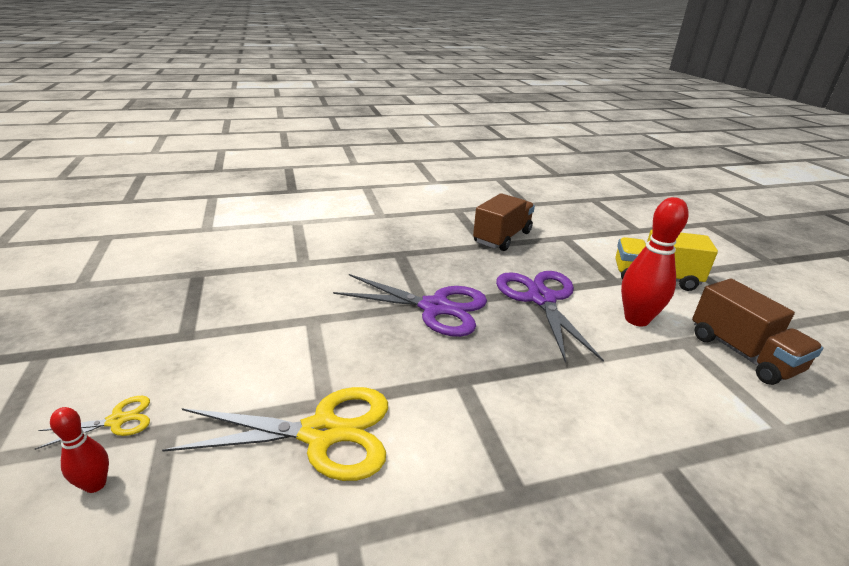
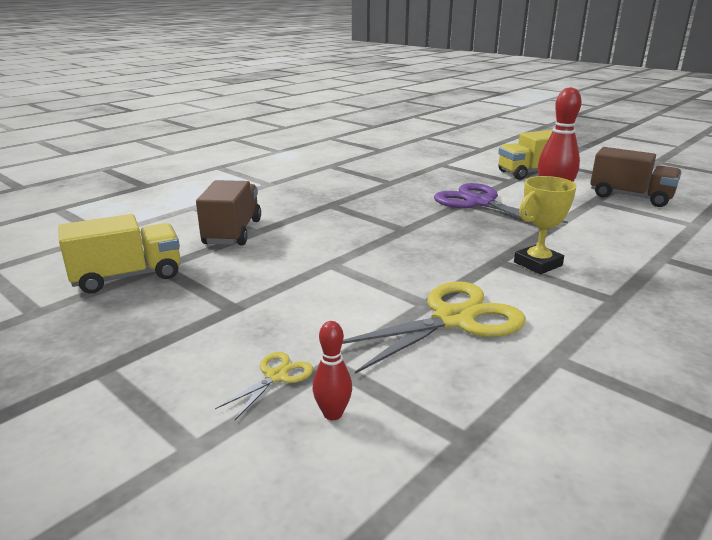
camera: 30 degrees left, 5 degrees down
purple scissors [333,274,487,337] -> none
brown truck [473,193,535,251] -> brown truck moved to [196,180,261,246]
none -> yellow truck [58,214,180,294]
none -> yellow trophy [514,176,577,274]

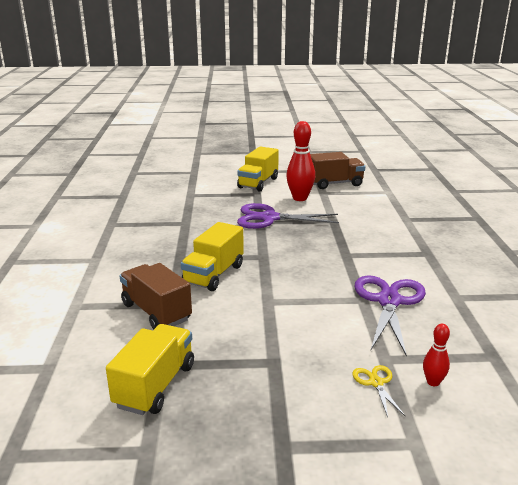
camera: 45 degrees left, 0 degrees up
yellow scissors [342,281,526,374] -> purple scissors [354,275,426,357]
yellow trophy [514,176,577,274] -> none
none -> yellow truck [181,222,244,291]

